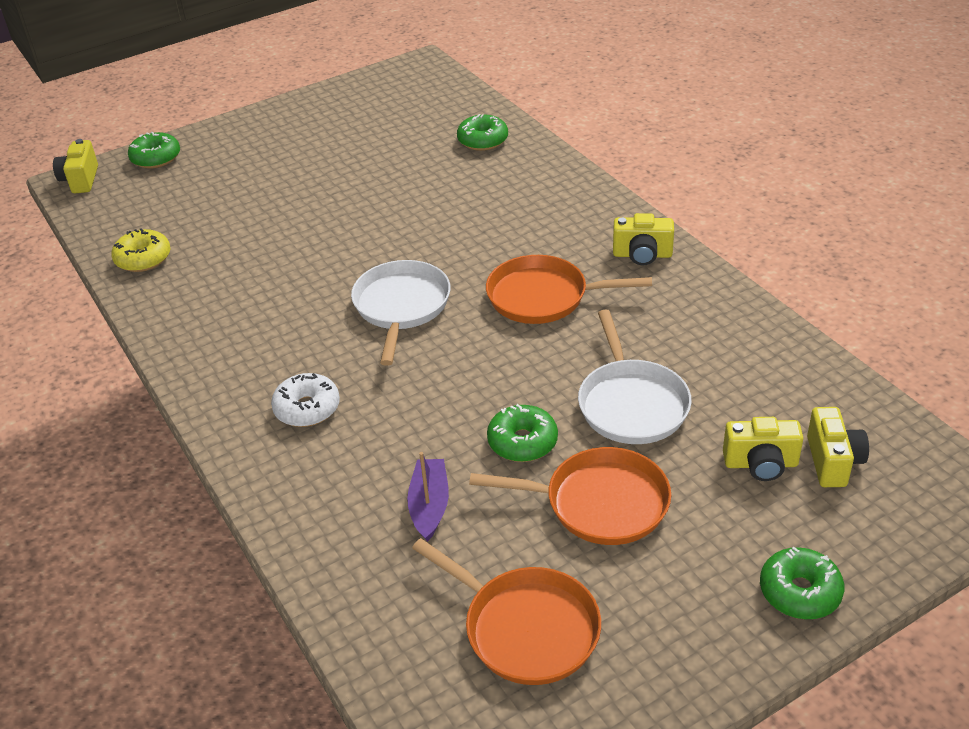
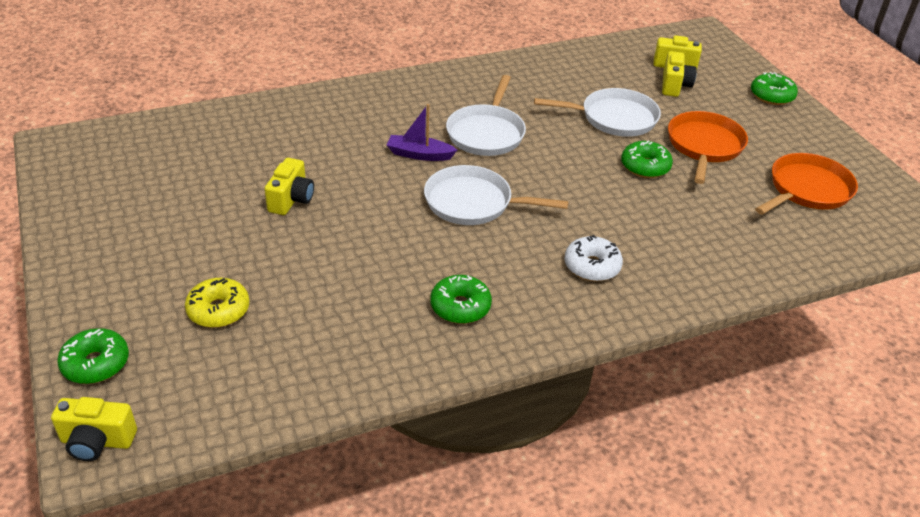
camera: 85 degrees left, 0 degrees up
yellow donut [111,228,171,272] -> yellow donut moved to [185,278,249,328]
purple boat [407,452,449,542] -> purple boat moved to [387,104,457,161]
green donut [457,114,508,151] -> green donut moved to [430,275,492,324]
orange pan [486,255,652,324] -> white pan [446,75,526,156]
yellow camera [613,213,674,265] -> yellow camera moved to [265,158,314,215]

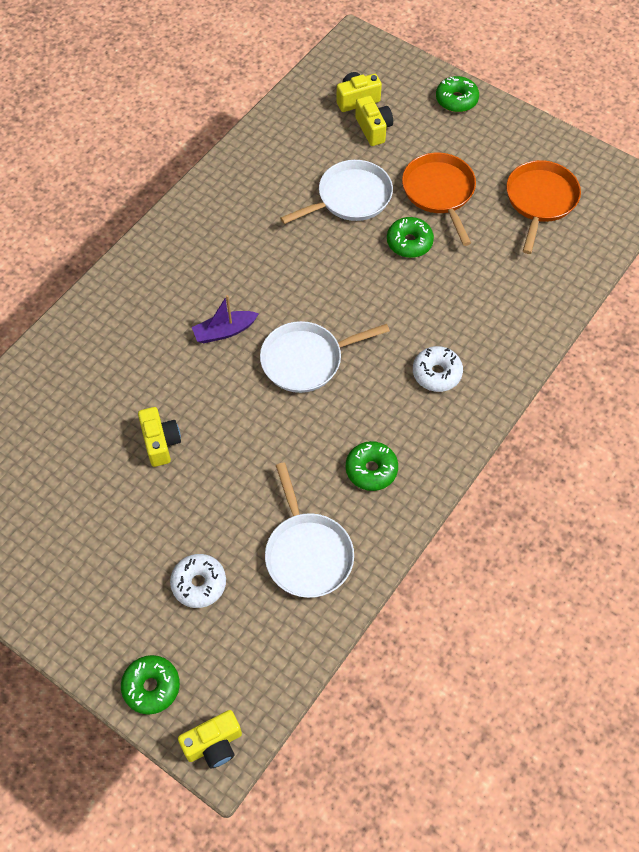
camera: 30 degrees left, 20 degrees up
yellow donut [185,278,249,328] -> white donut [170,554,226,608]
white pan [446,75,526,156] -> white pan moved to [265,462,354,598]

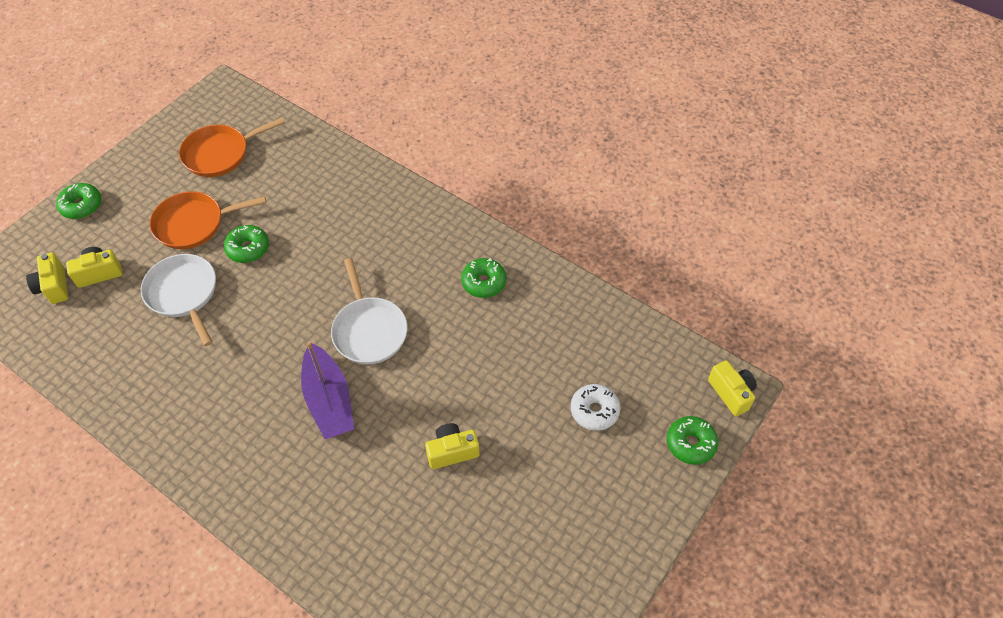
camera: 90 degrees left, 5 degrees down
purple boat [192,295,259,343] -> purple boat [301,341,354,439], size x1.61
white pan [265,462,354,598] -> none
white donut [413,346,463,392] -> none
orange pan [506,160,581,254] -> orange pan turned 45 degrees counterclockwise [179,117,285,177]

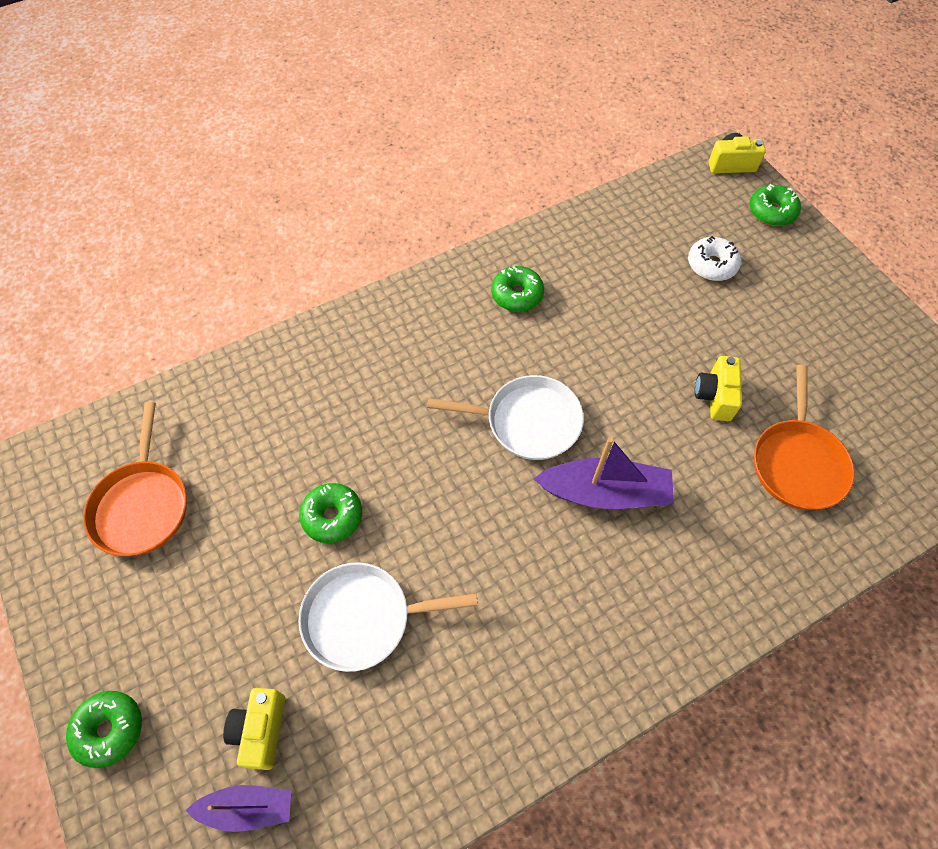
camera: 65 degrees left, 5 degrees up
yellow camera [26,252,68,304] -> purple boat [185,785,291,832]
orange pan [149,191,266,249] -> orange pan moved to [754,365,855,510]

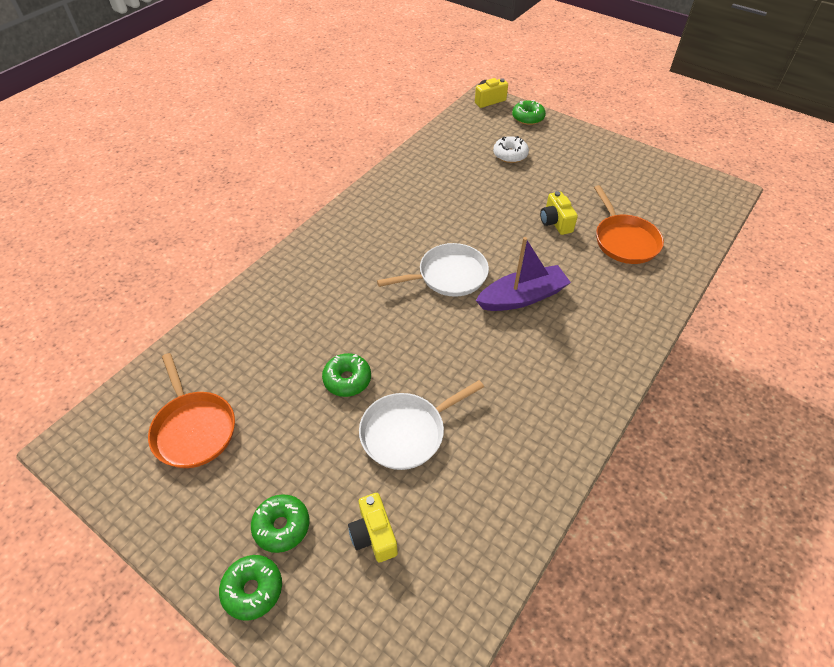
camera: 25 degrees left, 10 degrees down
purple boat [185,785,291,832] -> none
green donut [491,266,544,312] -> green donut moved to [251,494,310,553]

